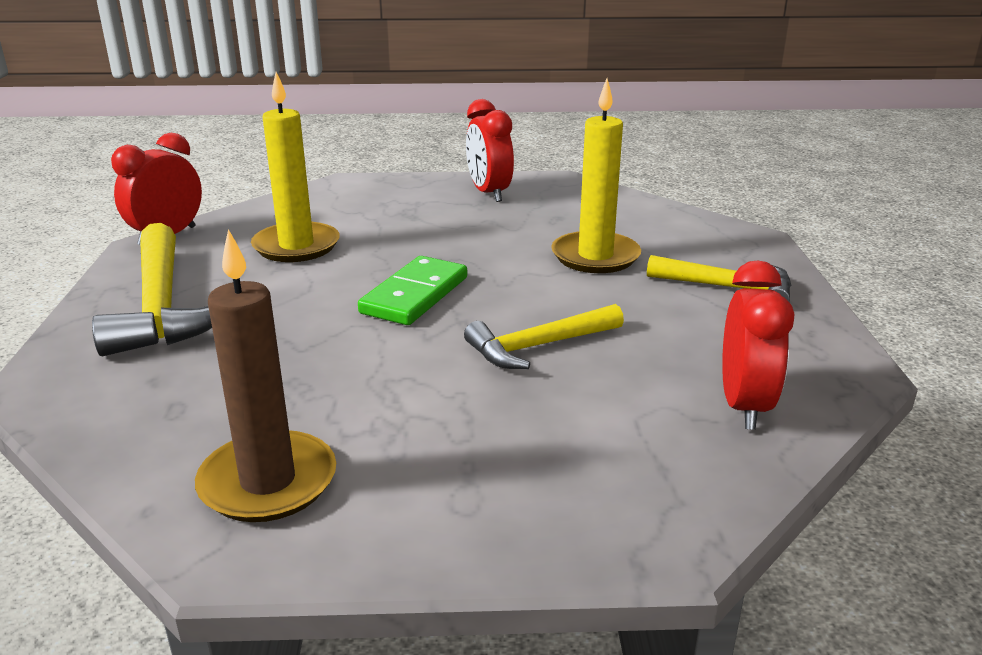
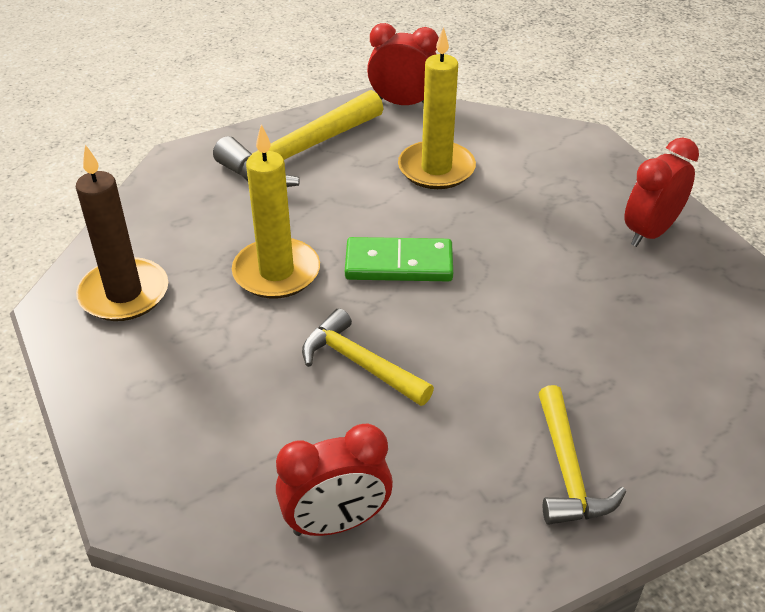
camera: 65 degrees right, 15 degrees up
yellow candle [551,78,641,273] -> yellow candle moved to [232,124,320,298]

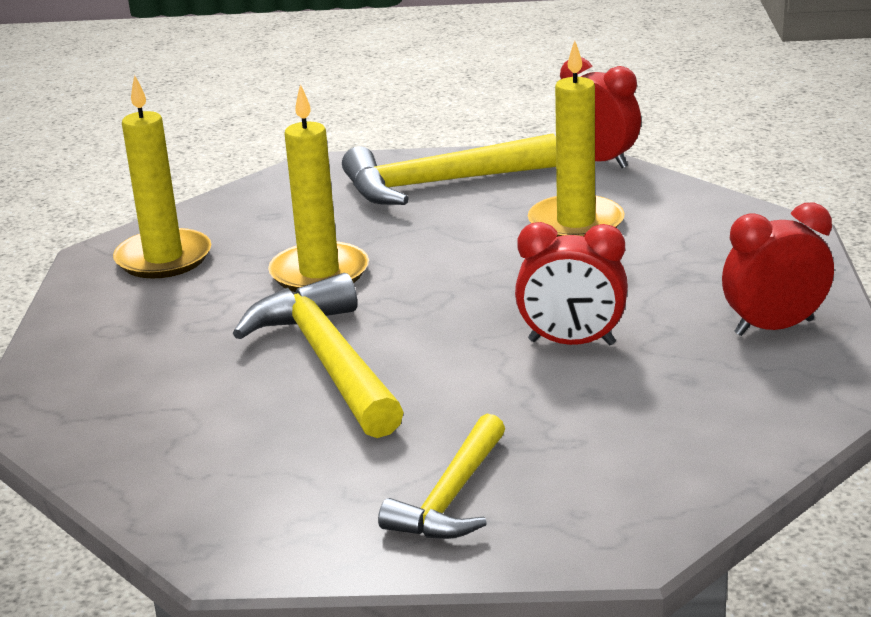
camera: 30 degrees right, 15 degrees down
brown candle [76,145,168,321] -> yellow candle [113,75,212,279]
red clock [276,424,393,536] -> red clock moved to [515,222,628,345]
yellow hammer [302,308,434,406] -> yellow hammer [233,273,404,438], size x1.60
green domino [345,237,453,281] -> none

